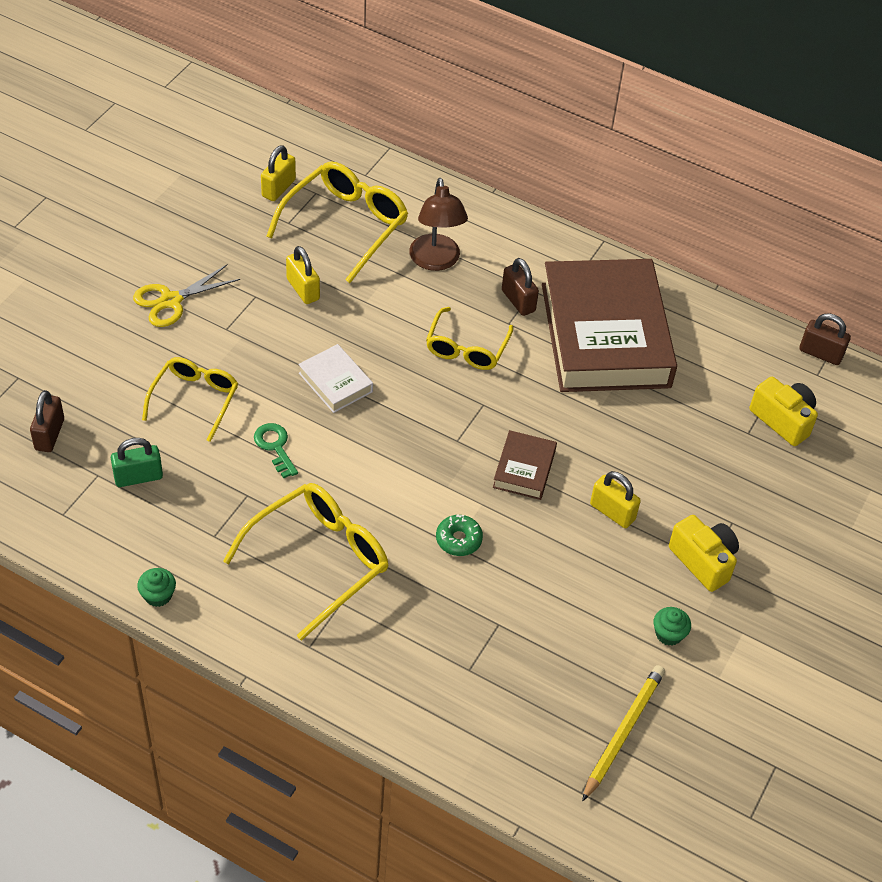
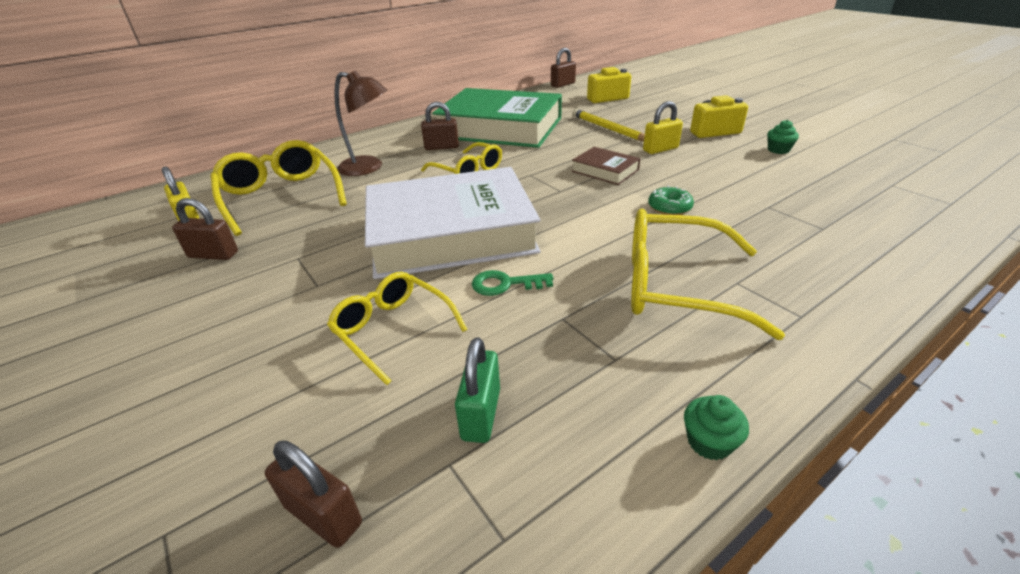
camera: 60 degrees left, 15 degrees down
yellow scissors [133,265,240,327] -> none
yellow glasses [223,483,388,641] -> yellow glasses turned 60 degrees counterclockwise [631,209,785,340]
yellow padlock [286,246,320,304] -> none
white book [298,344,373,413] -> white book [365,167,541,279], size x2.39
brown book [542,259,677,392] -> green book [432,88,562,148]
yellow pencil [582,665,665,802] -> yellow pencil moved to [572,109,645,141]
none -> brown padlock [172,198,238,260]

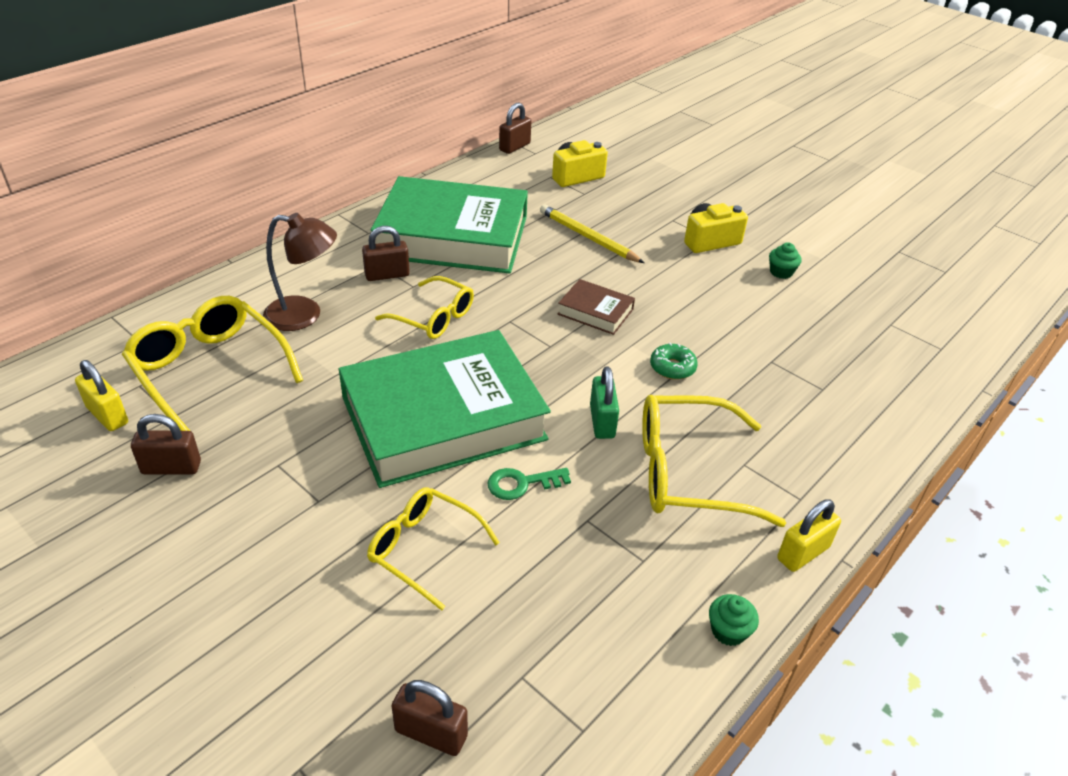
camera: 15 degrees left, 5 degrees up
white book [365,167,541,279] -> green book [339,330,551,488]
green padlock [455,337,500,443] -> green padlock moved to [590,366,619,439]
yellow padlock [643,101,683,154] -> yellow padlock moved to [777,499,841,572]

